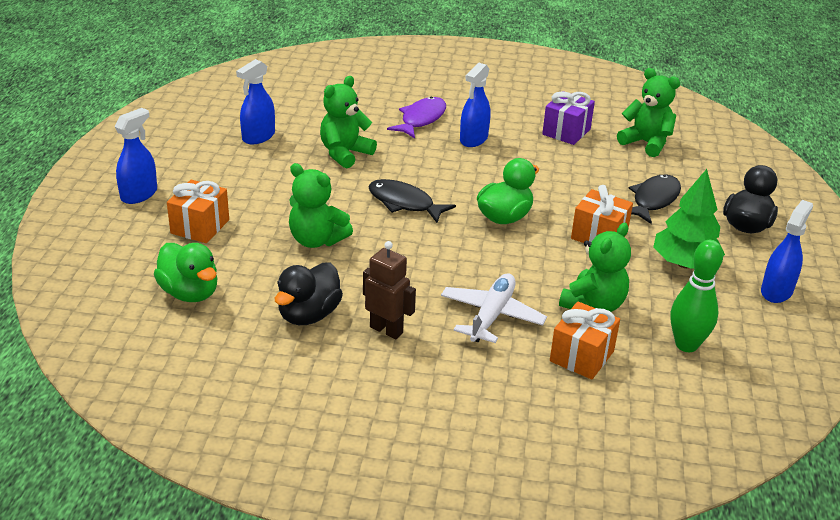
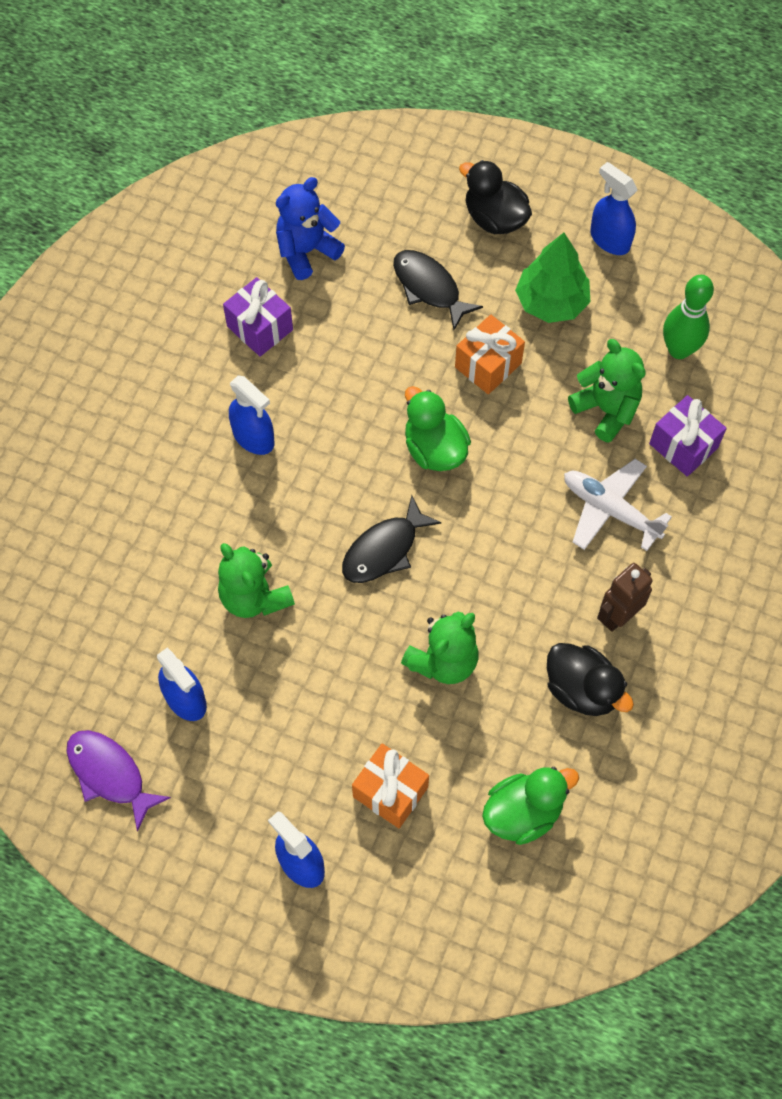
camera: 75 degrees left, 30 degrees up
purple fish [387,97,446,138] -> purple fish moved to [66,730,171,831]
orange gift [550,302,620,379] -> purple gift [649,395,727,477]
green teddy bear [617,68,680,157] -> blue teddy bear [276,177,345,280]

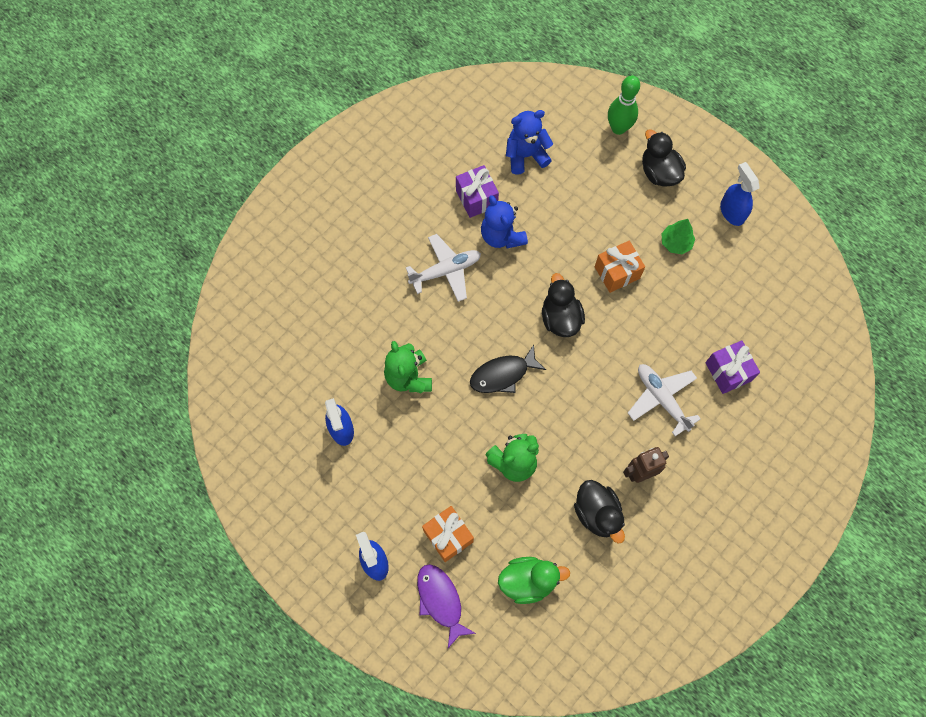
camera: 20 degrees right, 5 degrees up
purple fish [66,730,171,831] -> purple fish moved to [417,564,476,648]
blue spray bottle [229,375,274,455] -> white plane [406,234,481,302]
black fish [393,250,483,330] -> none
green duck [405,386,471,471] -> black duck [542,273,585,337]
green tree [515,233,590,323] -> green tree [661,219,695,254], size x0.64
green teddy bear [568,339,646,443] -> none
green bowling pin [663,275,714,359] -> green bowling pin moved to [608,75,640,135]
none -> blue teddy bear [481,195,528,248]

